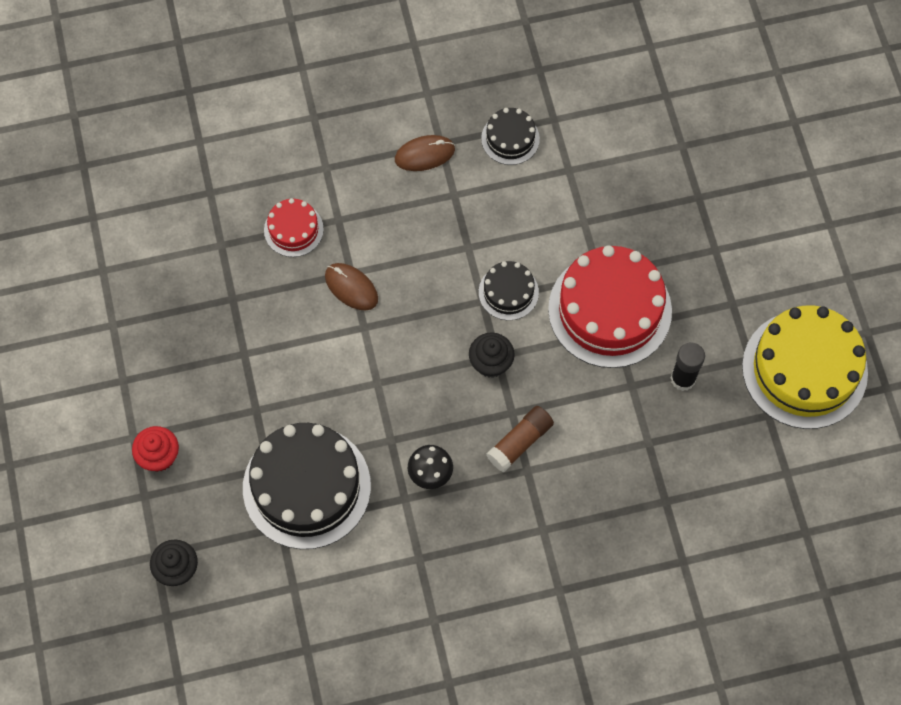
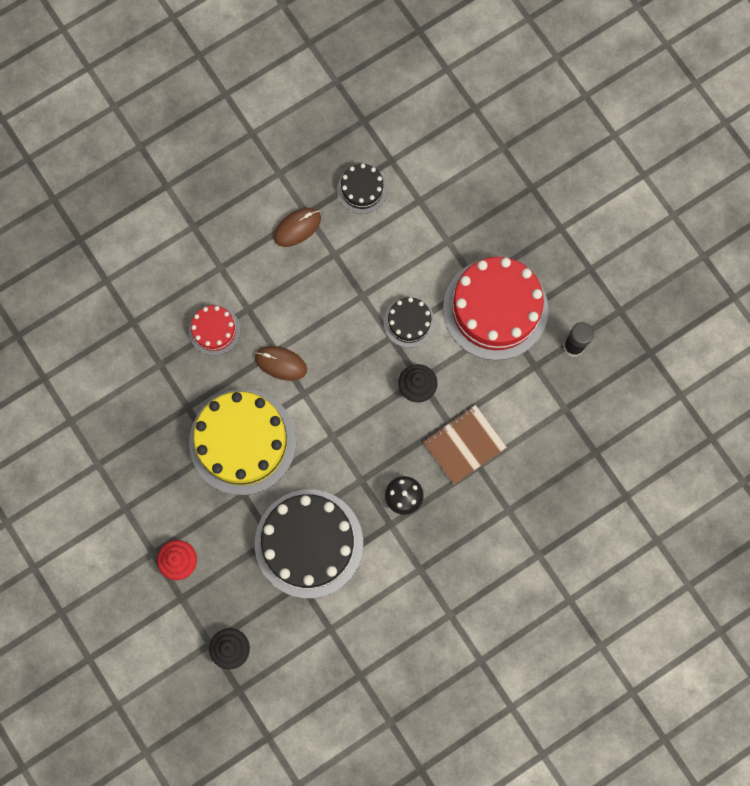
camera: 20 degrees left, 10 degrees up
brown glue stick [486,406,554,472] -> brown notebook [423,405,507,485]
yellow cake [742,306,868,429] -> yellow cake moved to [189,389,296,495]

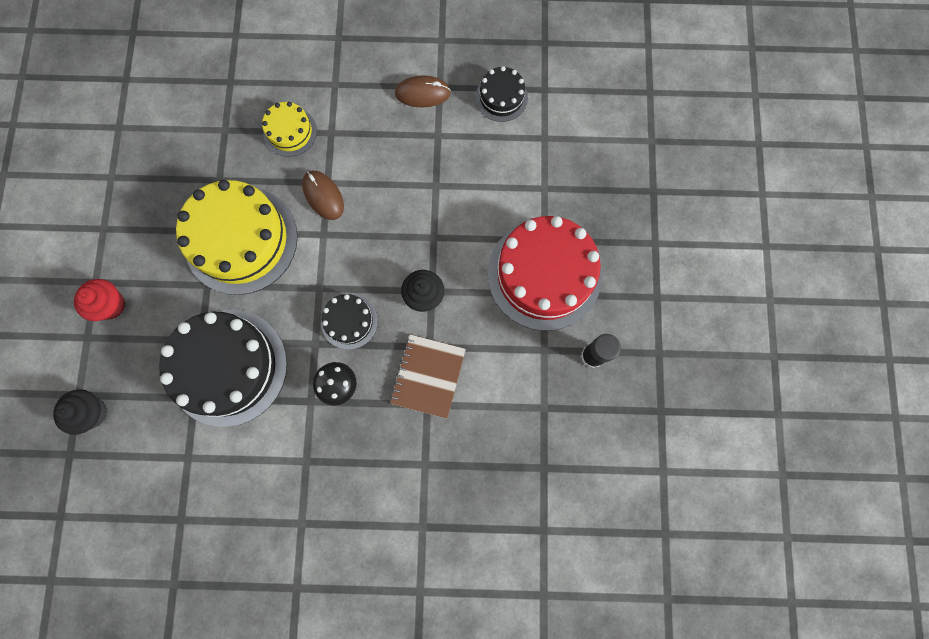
camera: 35 degrees right, 0 degrees up
red cake [189,305,241,356] -> yellow cake [262,102,317,157]
black cake [384,297,435,348] -> black cake moved to [321,294,378,350]
brown notebook [423,405,507,485] -> brown notebook turned 75 degrees counterclockwise [390,334,466,419]

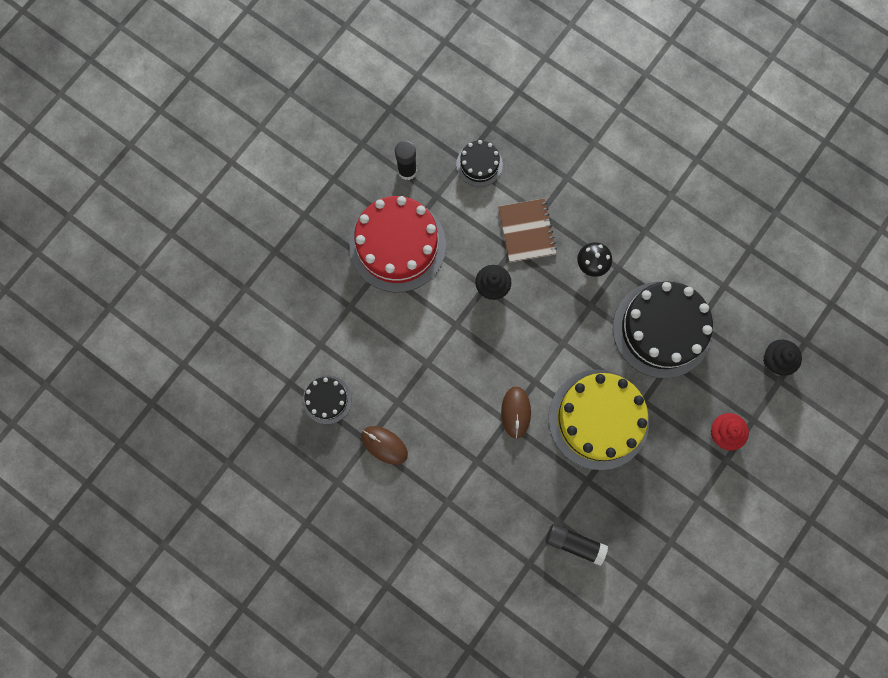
camera: 145 degrees left, 0 degrees up
yellow cake [262,102,317,157] -> none
black cake [321,294,378,350] -> black cake moved to [456,140,503,187]
brown notebook [390,334,466,419] -> brown notebook turned 60 degrees counterclockwise [498,198,557,262]
none -> black glue stick [546,524,608,566]

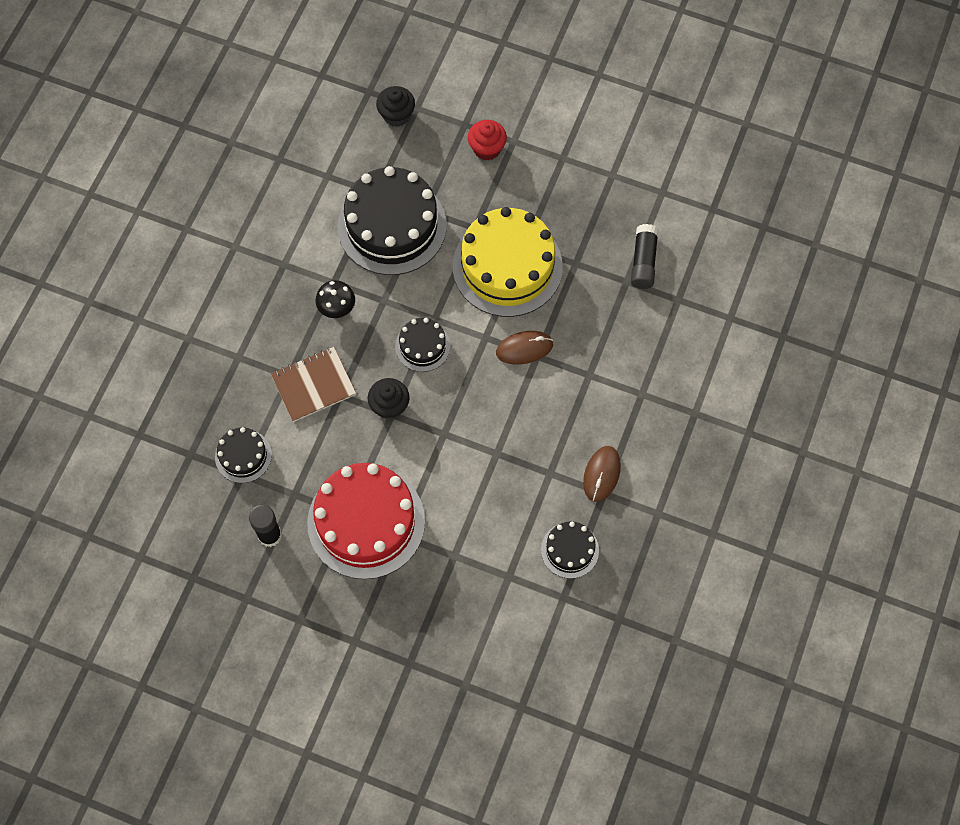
camera: 105 degrees left, 10 degrees down
none -> black cake [395,318,450,372]

